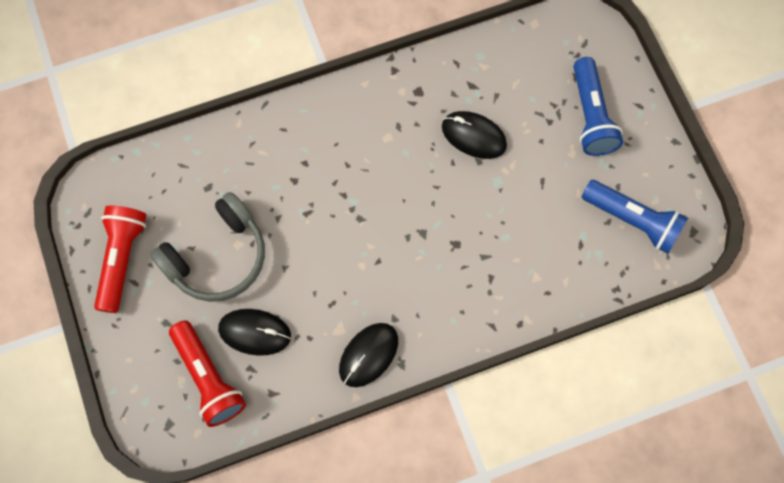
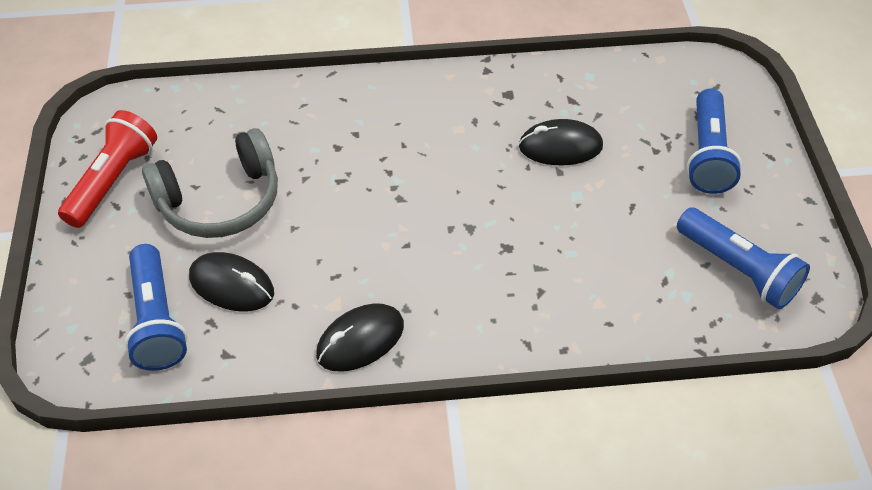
camera: 15 degrees right, 20 degrees down
red flashlight [169,320,246,427] -> blue flashlight [125,244,187,371]
black mouse [442,111,507,159] -> black mouse turned 45 degrees counterclockwise [519,119,603,165]

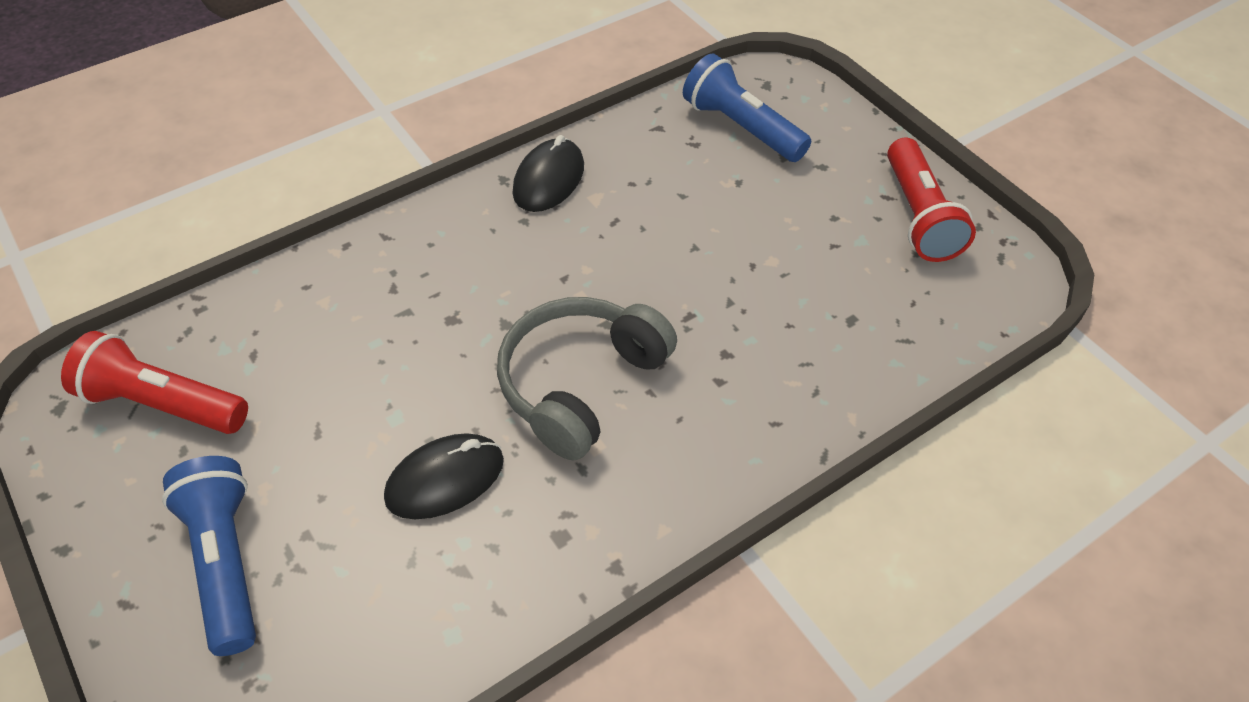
camera: 150 degrees right, 0 degrees up
grey headphones [142,128,278,238] -> grey headphones moved to [497,297,677,461]
black mouse [189,252,274,311] -> none
blue flashlight [677,207,810,309] -> red flashlight [61,331,248,434]

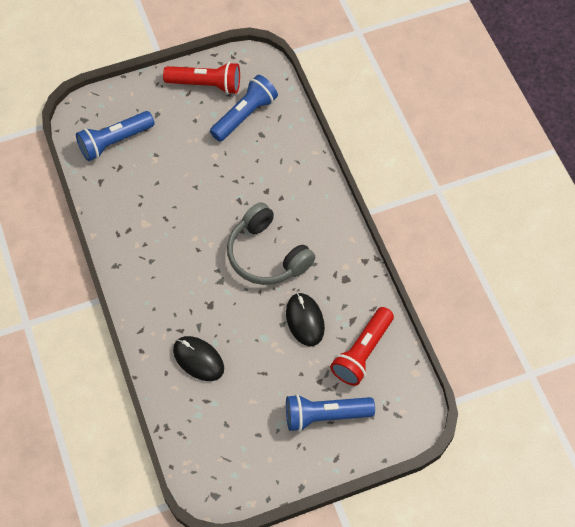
camera: 75 degrees left, 10 degrees up
red flashlight [61,331,248,434] -> red flashlight moved to [330,307,394,386]
black mouse [512,135,584,212] -> black mouse moved to [173,336,224,381]
none -> blue flashlight [210,75,278,142]

